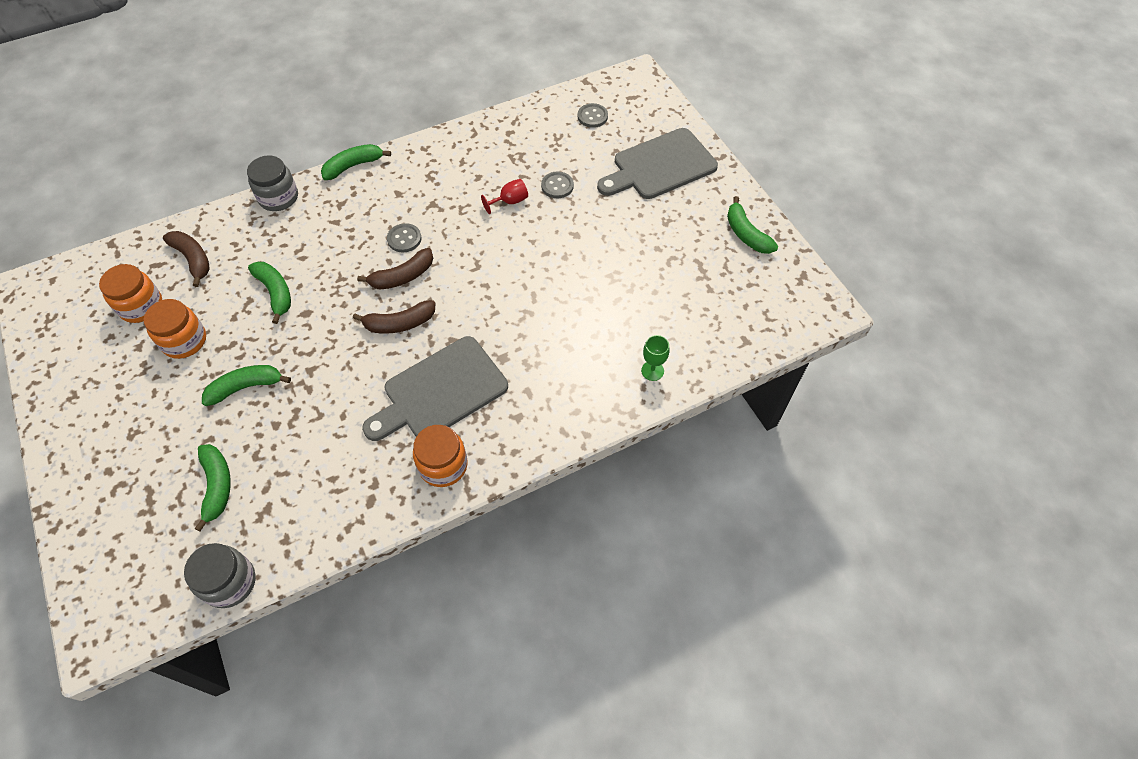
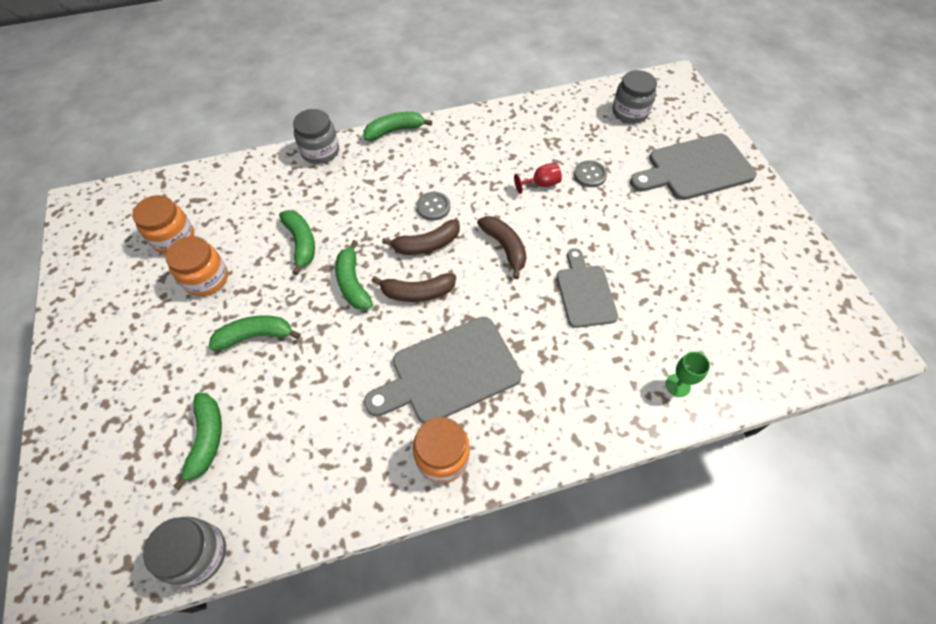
camera: 10 degrees right, 0 degrees up
brown banana [163,231,210,287] -> brown banana moved to [477,216,527,279]
grey button [578,103,608,128] -> grey jar [612,70,657,124]
green banana [727,196,778,254] -> green banana moved to [335,240,373,310]
none -> grey cutting board [557,248,618,328]

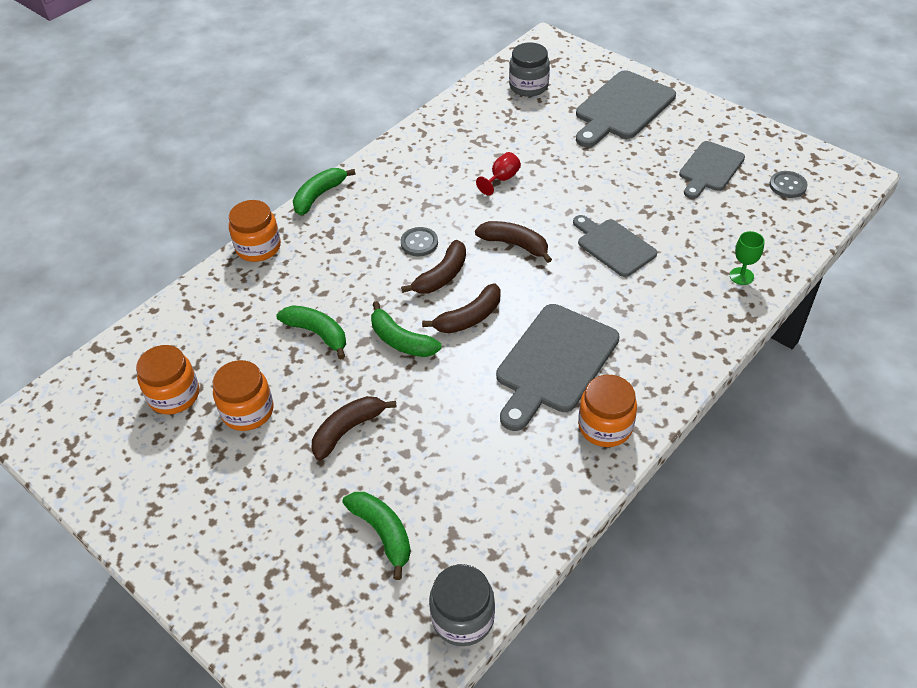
camera: 30 degrees left, 10 degrees down
green banana [209,315,301,351] -> brown banana [312,396,397,461]
grey jar [293,109,339,164] -> orange jar [229,200,281,262]
grey button [574,160,607,187] -> grey button moved to [769,171,808,198]
none -> grey cutting board [679,141,745,199]

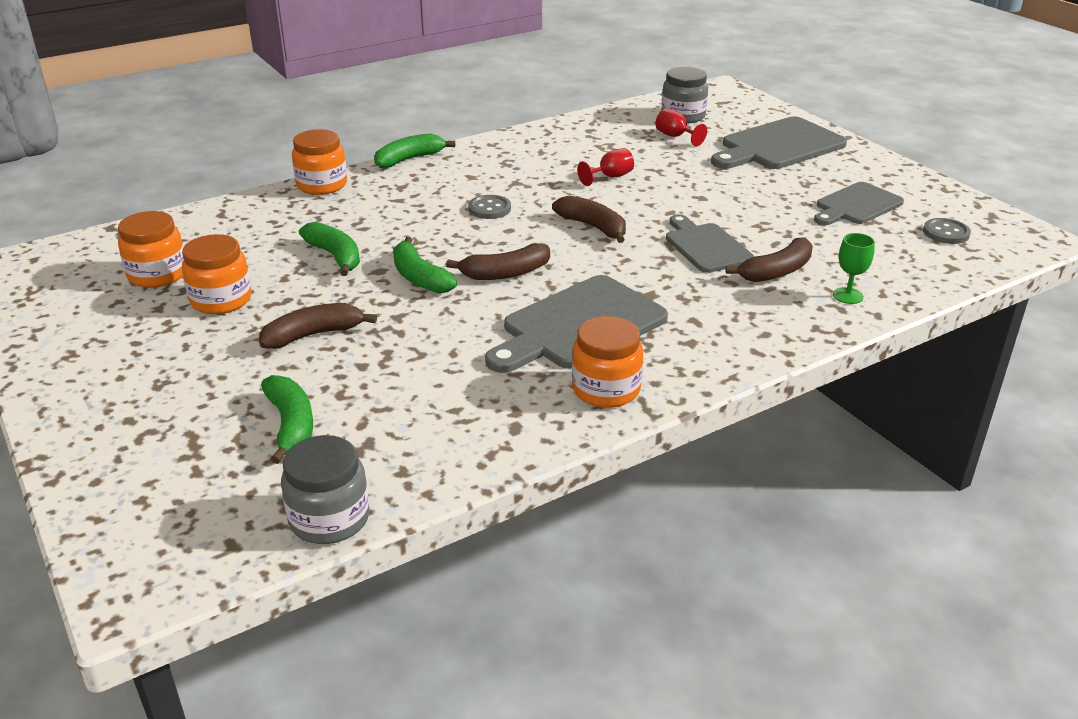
camera: 15 degrees right, 15 degrees down
brown banana [401,240,466,294] -> brown banana moved to [726,237,813,282]
none -> red goblet [655,109,707,146]

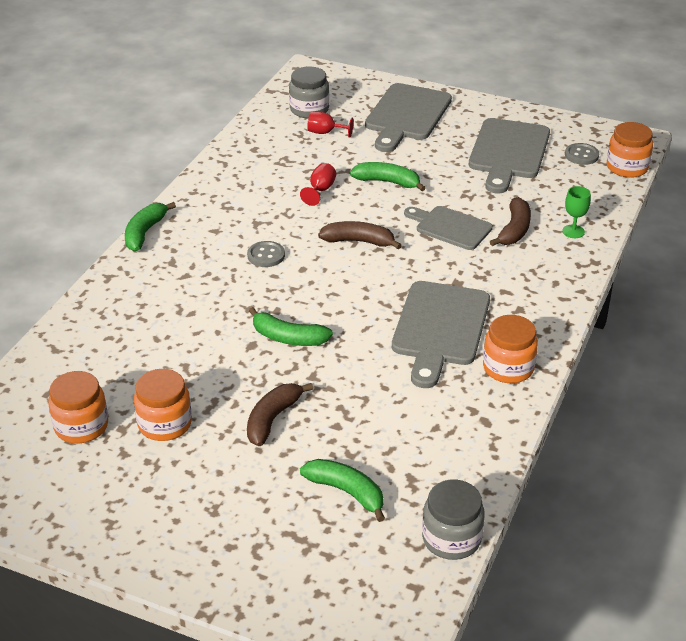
camera: 35 degrees left, 5 degrees up
orange jar [292,129,347,195] -> orange jar moved to [607,122,653,178]
green banana [299,222,360,276] -> green banana moved to [350,162,426,191]
brown banana [446,243,550,280] -> none
grey cutting board [814,182,904,225] -> grey cutting board [469,118,550,194], size x1.55

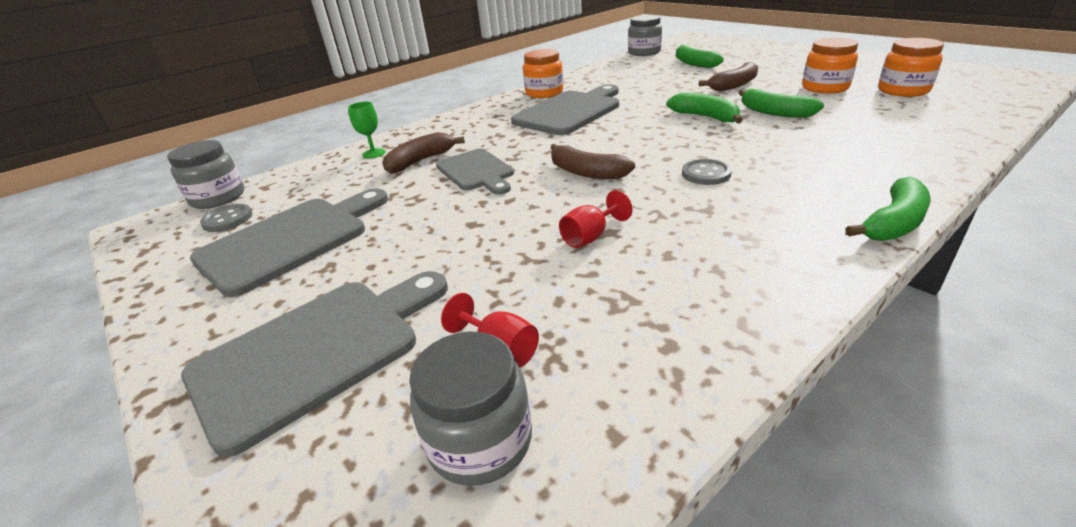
camera: 150 degrees left, 5 degrees down
green banana [350,162,426,191] -> green banana moved to [738,89,824,118]
orange jar [607,122,653,178] -> grey jar [167,140,244,209]

